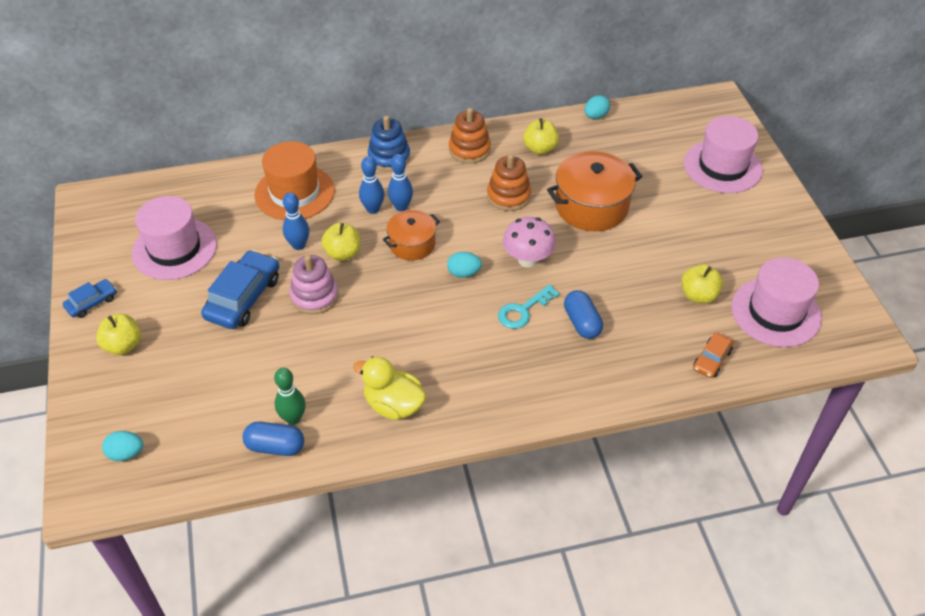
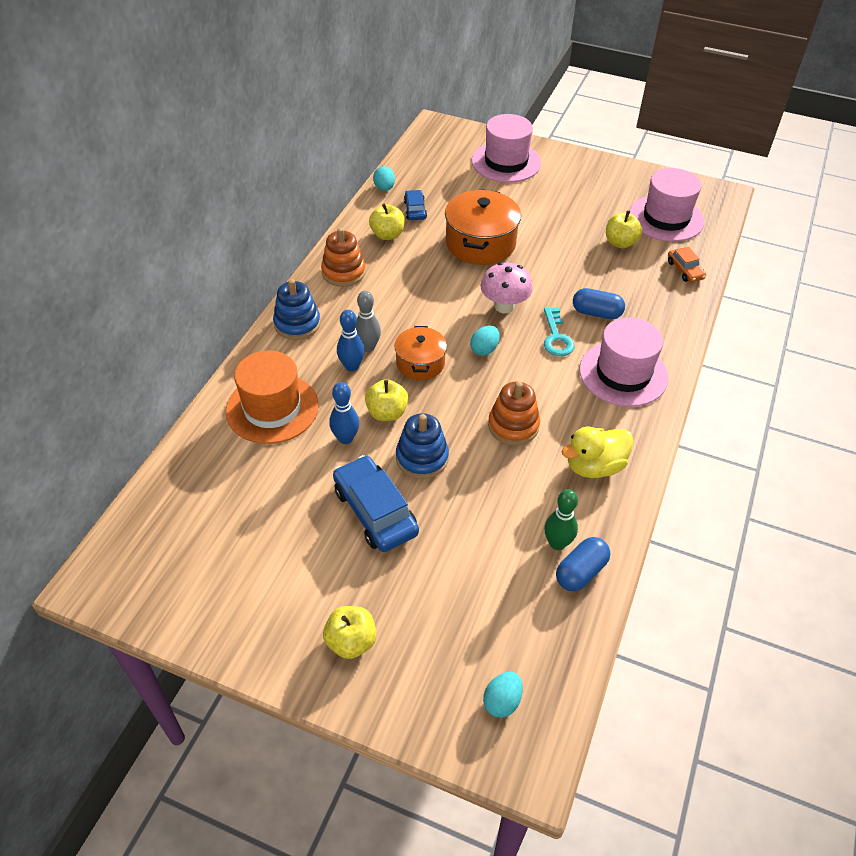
camera: 55 degrees left, 0 degrees up
blue car [63,279,117,318] -> blue car moved to [404,190,427,220]
pink hat [132,196,217,280] -> pink hat moved to [579,317,669,407]
pink stacking toy [290,255,339,314] -> blue stacking toy [396,413,449,479]
blue bowling pin [388,154,413,211] -> grey bowling pin [355,291,381,352]
orange stacking toy [487,154,531,211] -> orange stacking toy moved to [488,382,540,445]

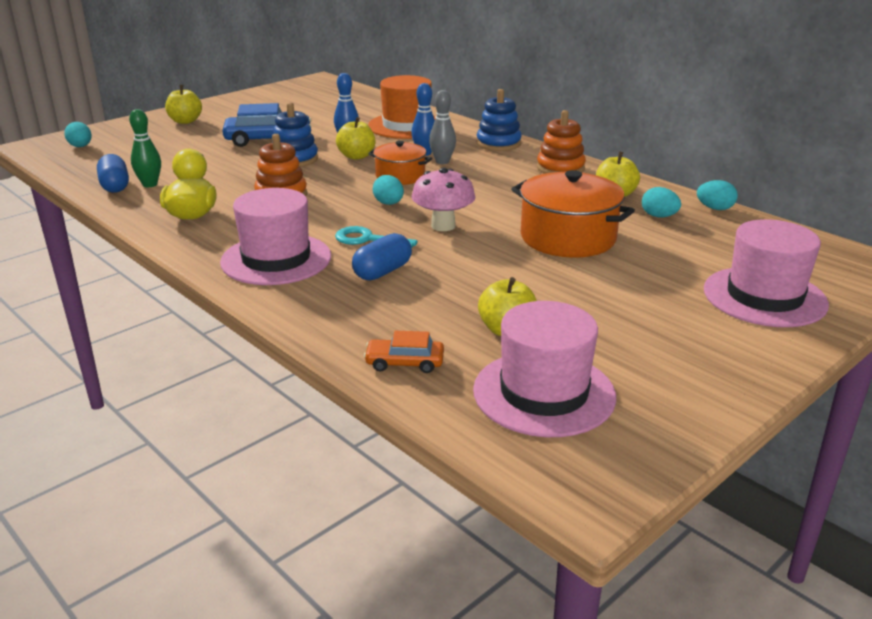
camera: 115 degrees right, 20 degrees down
blue car [404,190,427,220] -> turquoise egg [642,187,681,217]

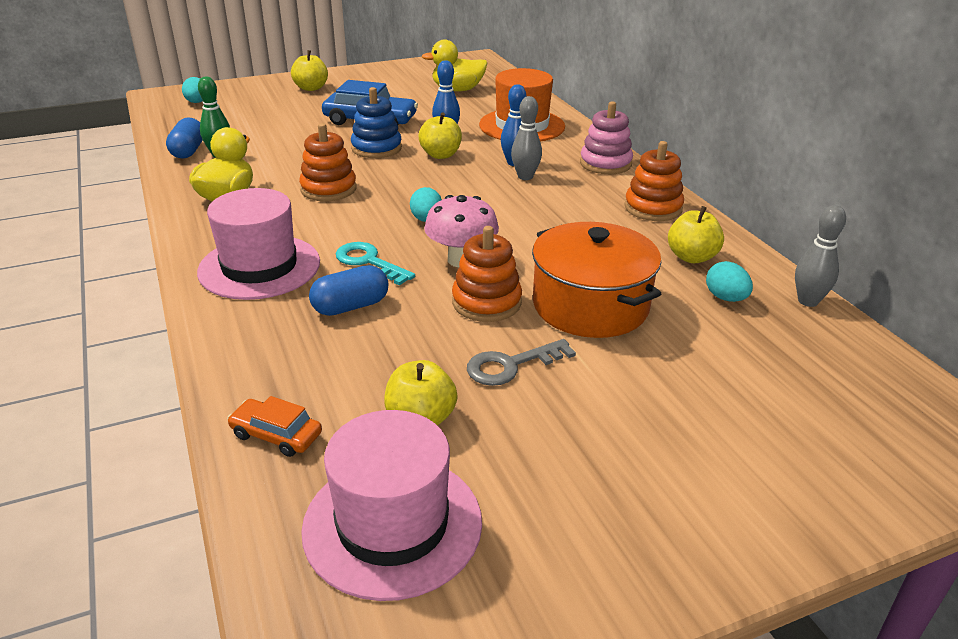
camera: 20 degrees right, 5 degrees up
orange pot [368,141,432,185] -> none
blue stacking toy [477,89,522,151] -> pink stacking toy [580,101,633,174]
turquoise egg [697,180,738,210] -> grey bowling pin [795,205,846,307]
pink hat [704,219,829,327] -> none
none -> yellow duck [421,40,487,91]
none -> orange stacking toy [452,226,522,322]
none -> grey key [467,339,576,386]

